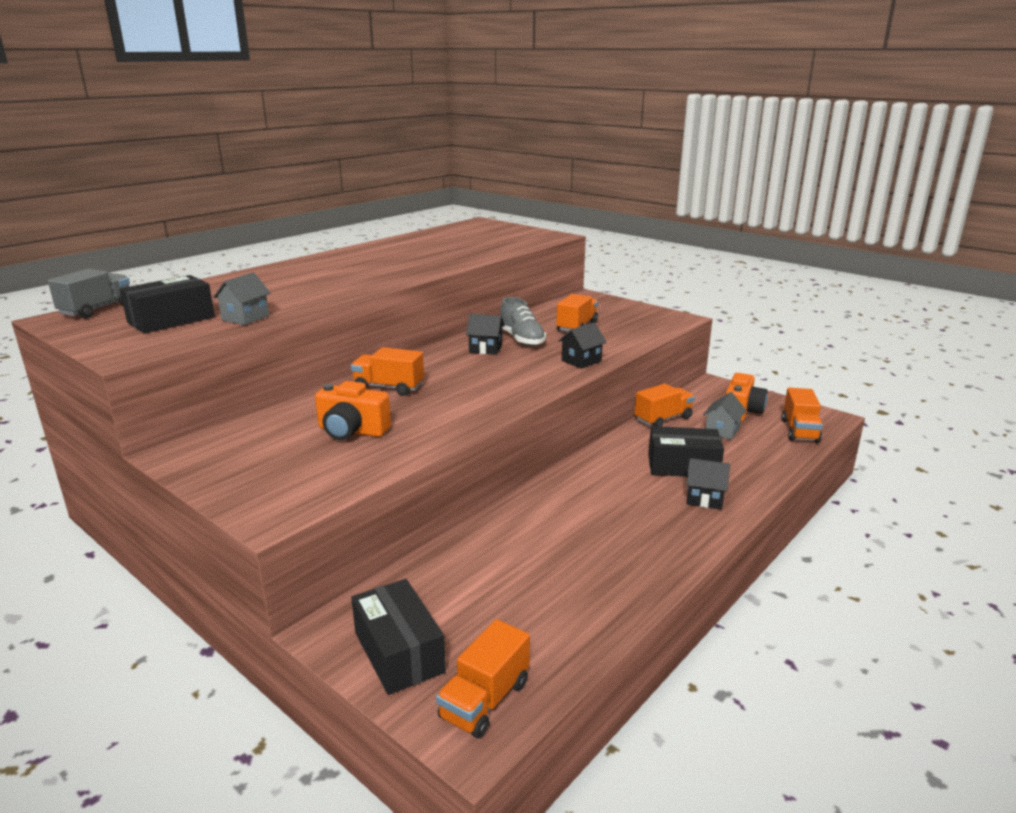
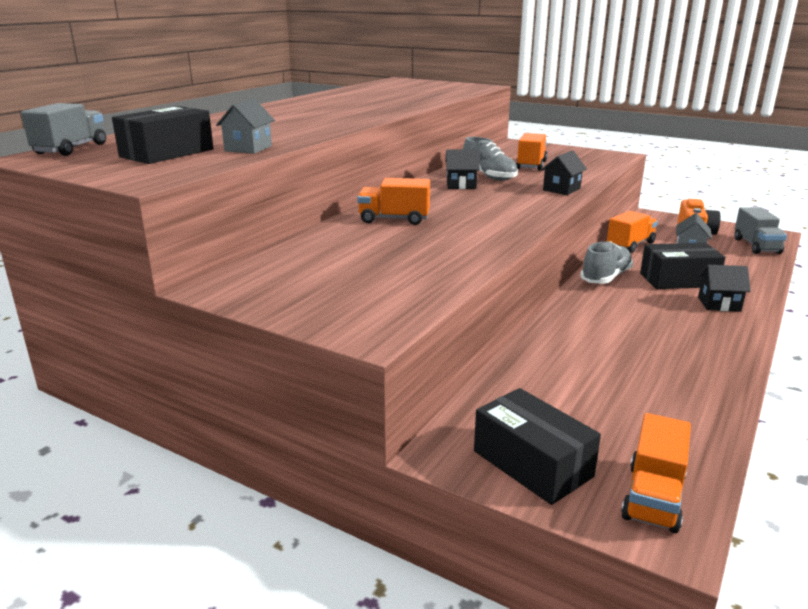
camera: 10 degrees left, 0 degrees up
orange camera [315,381,391,440] -> none
orange truck [782,388,823,443] -> grey truck [734,207,787,254]
none -> grey shoe [580,241,633,284]

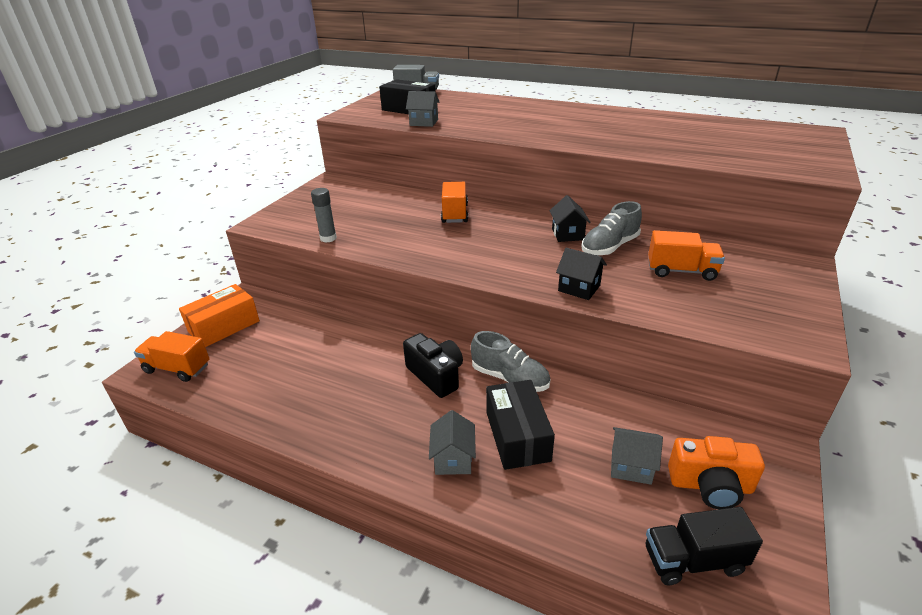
camera: 85 degrees right, 10 degrees up
black box [474,388,601,505] -> orange box [179,284,260,347]
orange truck [607,211,658,253] -> none
black house [698,265,751,312] -> grey house [429,410,476,475]
grey truck [734,207,787,254] -> black truck [645,507,763,585]
none -> grey glue stick [311,188,337,243]
none -> black camera [403,333,463,398]

